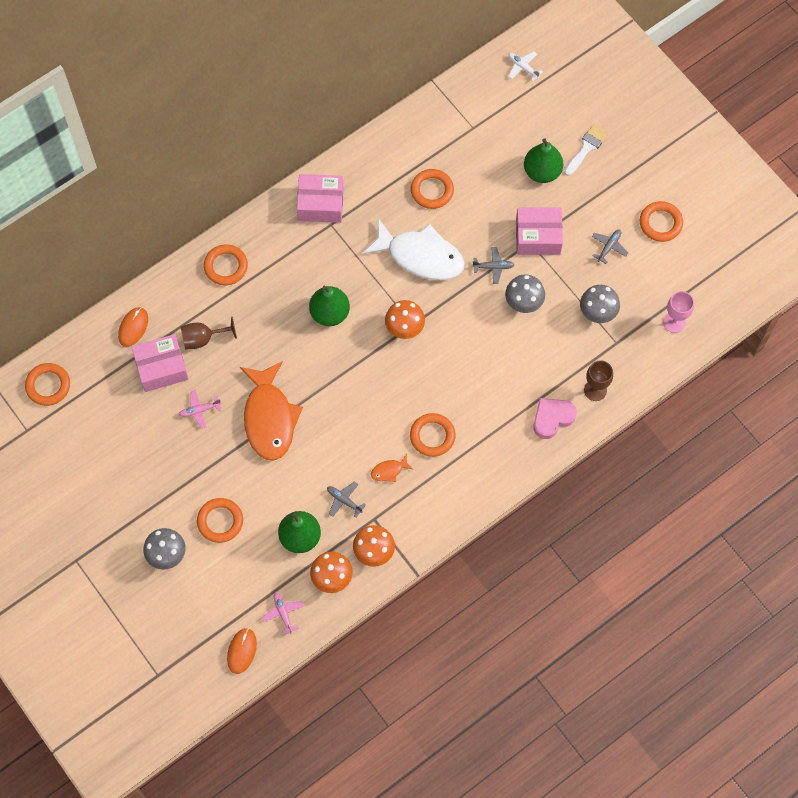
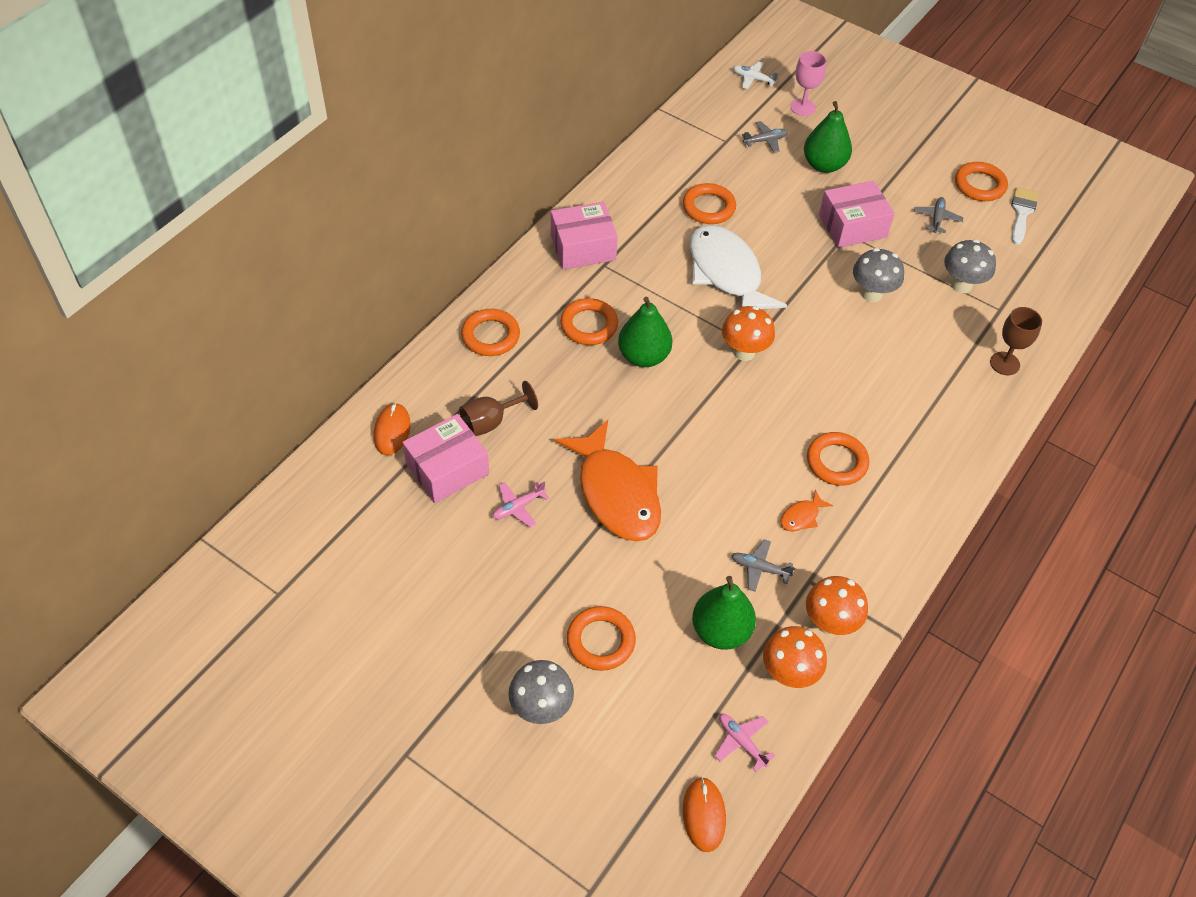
camera: 20 degrees left, 15 degrees down
orange ring [25,363,70,406] -> orange ring moved to [560,298,618,345]
white fish [362,218,465,280] -> white fish turned 120 degrees counterclockwise [690,224,787,309]
grey plane [472,247,515,284] -> grey plane moved to [742,121,788,153]
pink heart [533,398,577,439] -> none
white brush [565,124,609,176] -> white brush moved to [1011,187,1038,245]
pink goblet [663,291,694,333] -> pink goblet moved to [790,51,826,116]

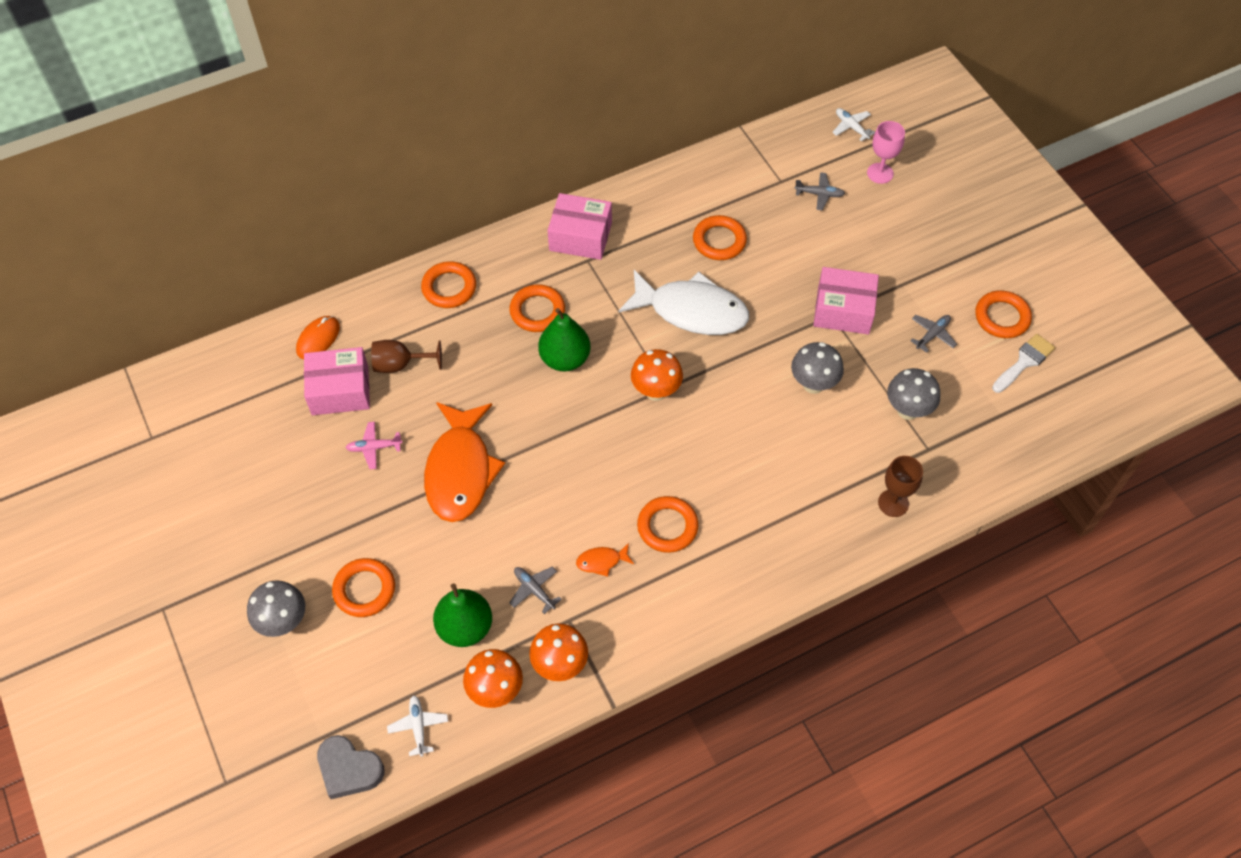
camera: 30 degrees right, 5 degrees up
orange mouse [683,777,726,852] -> grey heart [317,735,384,799]
white fish [690,224,787,309] -> white fish turned 105 degrees clockwise [618,270,749,335]
pink plane [714,714,775,772] -> white plane [387,695,448,757]
green pear [804,101,852,173] -> none

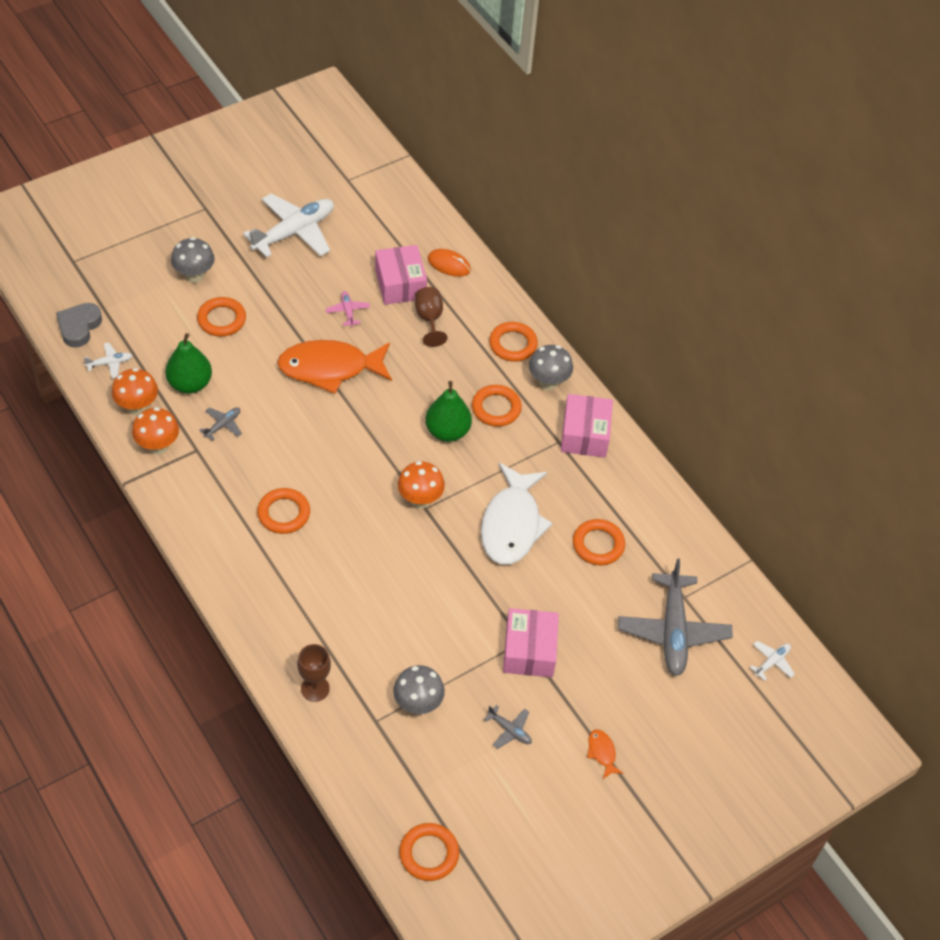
camera: 80 degrees right, 5 degrees down
orange fish [576,543,634,577] -> orange fish moved to [587,730,623,779]
grey mushroom [791,342,844,394] -> grey mushroom moved to [529,345,573,390]
grey plane [795,172,845,210] -> grey plane [618,559,733,676], size x2.28
pink goblet [867,121,905,184] -> none
orange ring [975,290,1032,338] -> orange ring moved to [399,823,459,881]
white brush [992,334,1055,393] -> none
none -> white plane [243,193,334,258]

